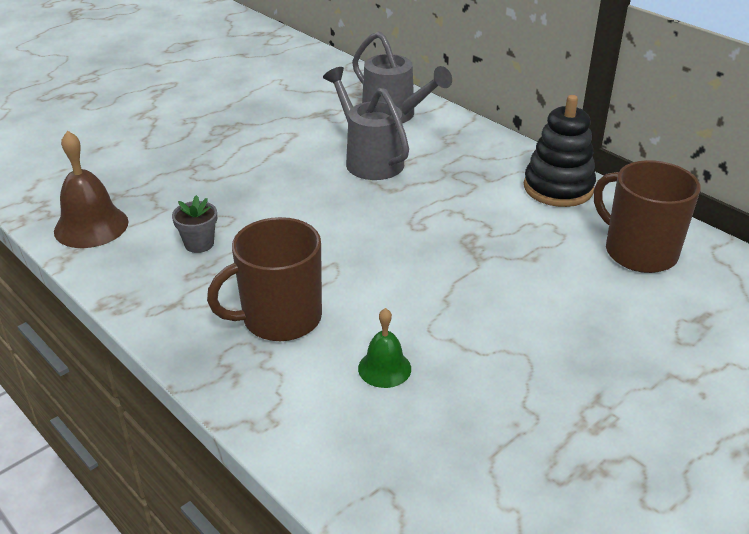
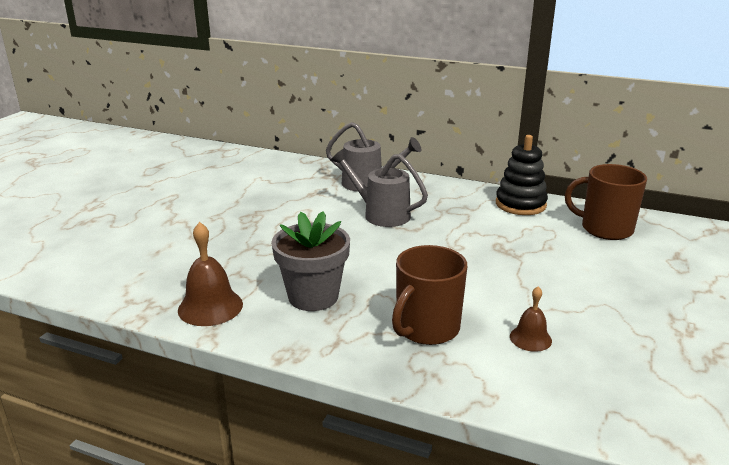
camera: 25 degrees left, 10 degrees down
grey flower pot [172,195,217,253] -> grey flower pot [271,211,350,311], size x2.05
green bell [358,308,411,388] -> brown bell [510,286,552,352]

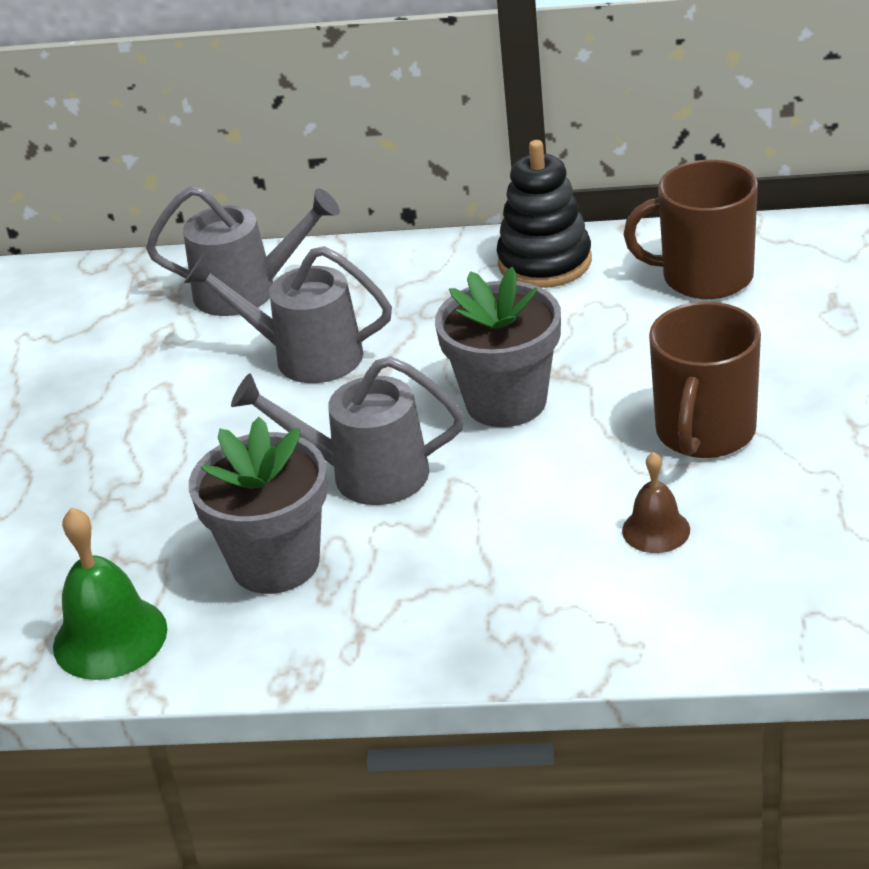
camera: 15 degrees left, 10 degrees up
brown bell [178,222,243,326] -> green bell [53,507,167,680]
brown mug [392,245,467,345] -> brown mug moved to [649,302,761,458]
none -> grey watering can [231,356,464,505]
none -> grey flower pot [435,267,561,427]

